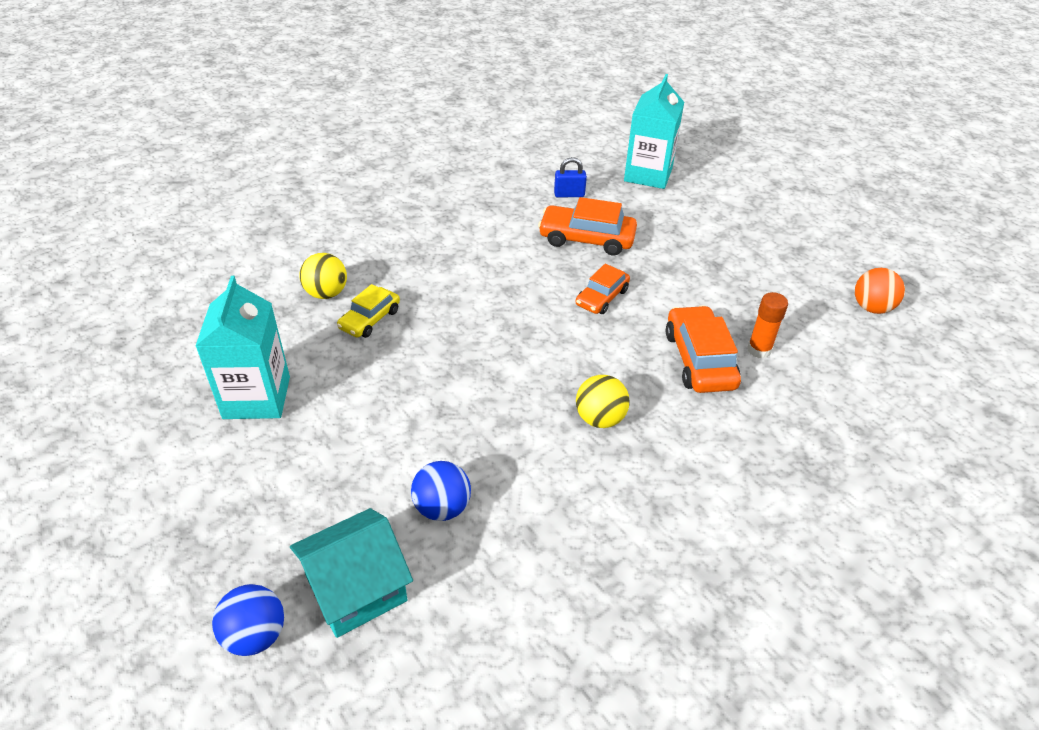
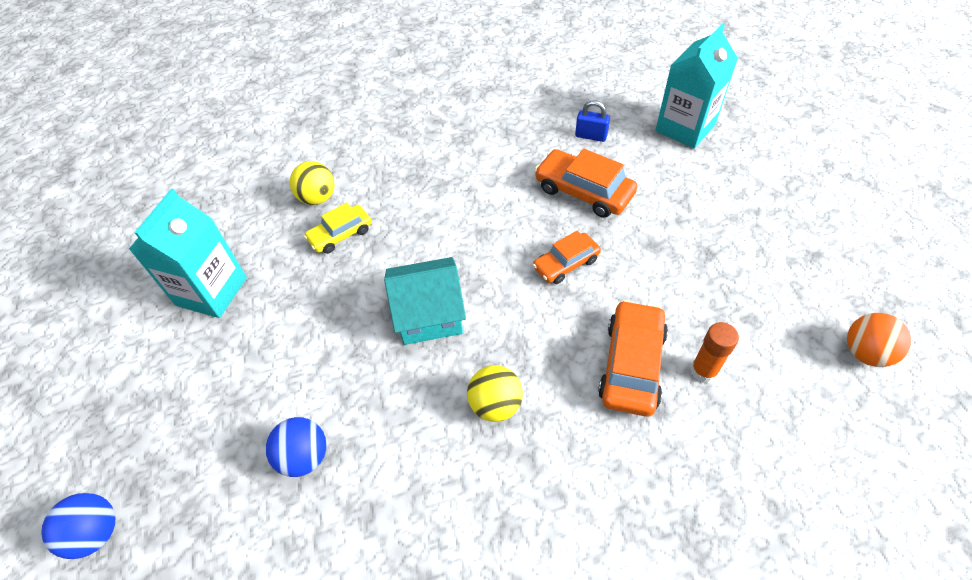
camera: 25 degrees right, 10 degrees up
turquoise house [290,508,413,638] -> turquoise house moved to [384,257,466,345]

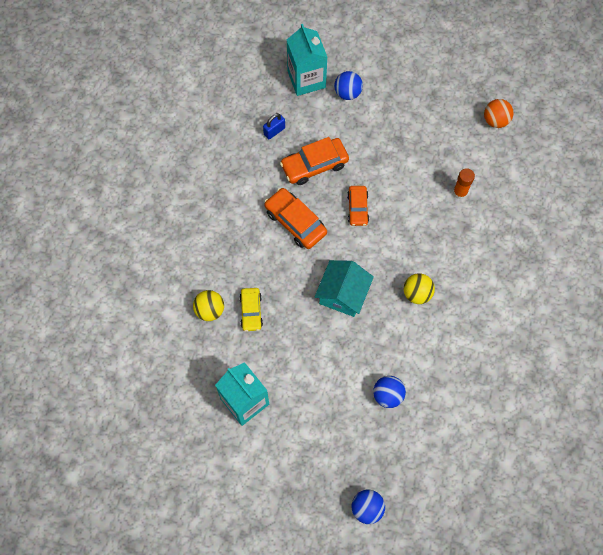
camera: 60 degrees left, 15 degrees up
orange car [598,300,668,417] -> orange car moved to [264,188,327,249]
none -> blue ball [334,71,363,100]

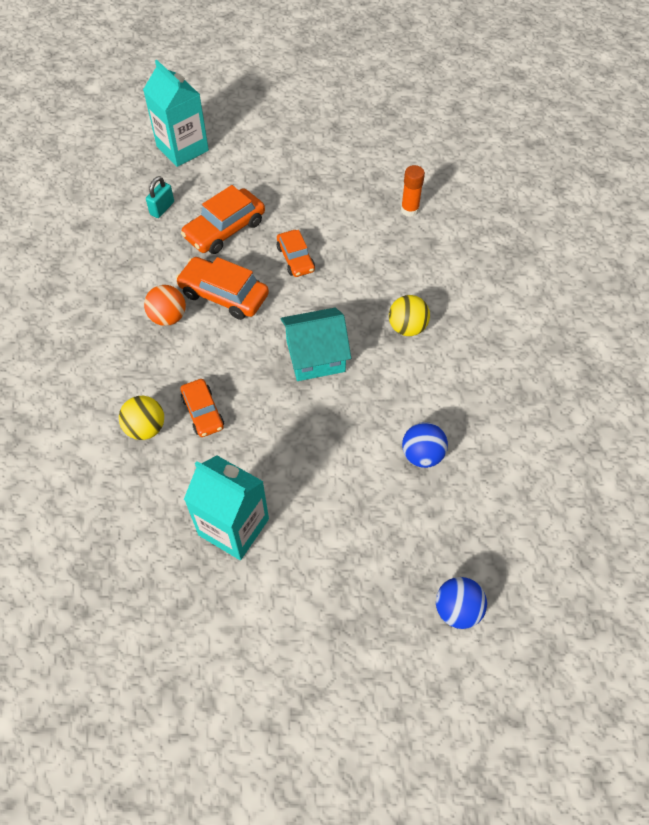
camera: 20 degrees left, 10 degrees down
yellow car [240,288,263,332] -> orange car [180,379,224,437]
blue padlock [263,113,285,139] -> turquoise padlock [146,176,174,218]
turquoise house [315,260,374,317] -> turquoise house turned 75 degrees clockwise [281,307,351,381]
blue ball [334,71,363,100] -> none
orange ball [484,99,514,128] -> orange ball moved to [144,285,186,326]

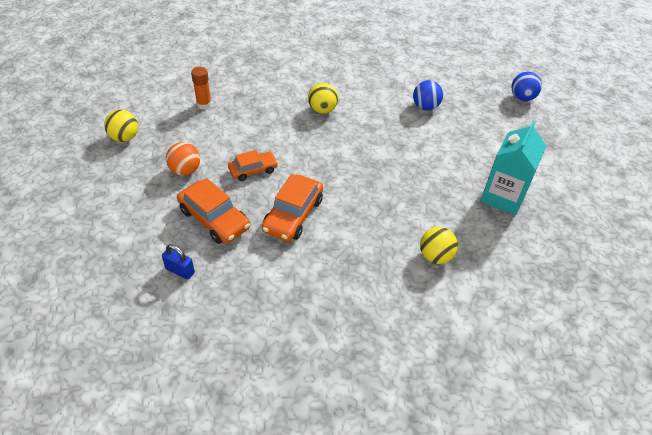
camera: 95 degrees left, 10 degrees down
turquoise carton [143,60,209,167] -> none
orange ball [144,285,186,326] -> orange ball moved to [166,142,200,176]
turquoise padlock [146,176,174,218] -> blue padlock [162,244,195,280]
orange car [180,379,224,437] -> none
turquoise house [281,307,351,381] -> none
none -> yellow ball [104,110,138,142]

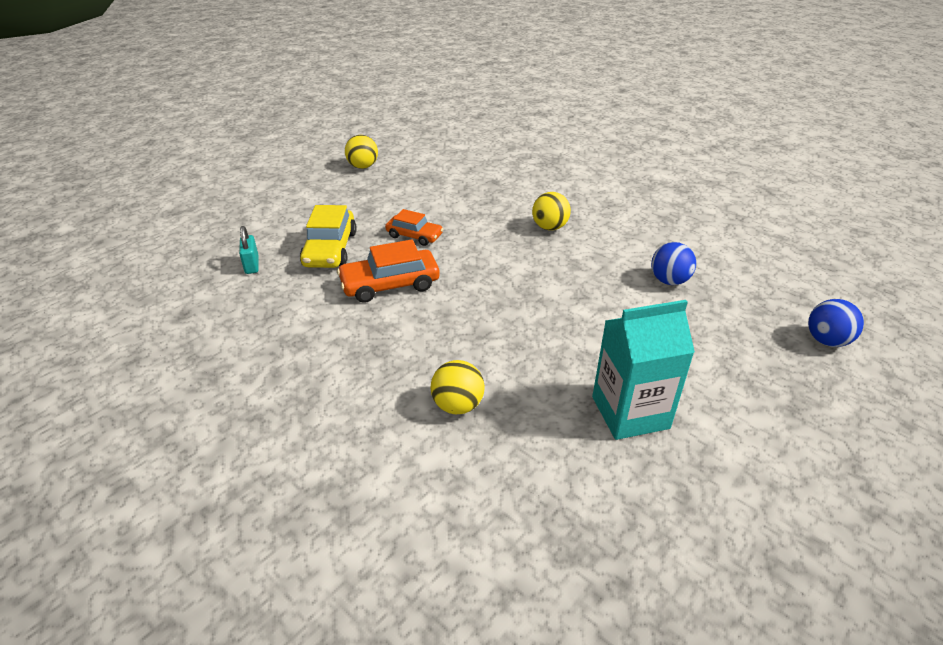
camera: 50 degrees right, 10 degrees down
blue padlock [162,244,195,280] -> turquoise padlock [239,226,259,274]
orange ball [166,142,200,176] -> none
orange car [177,178,250,244] -> yellow car [300,205,357,268]
orange glue stick [191,67,212,110] -> none

